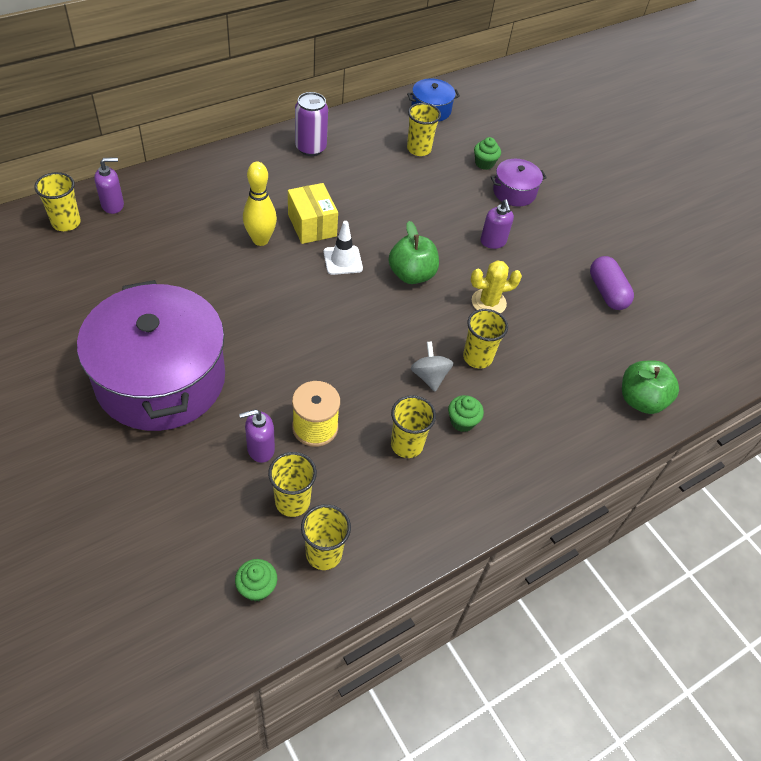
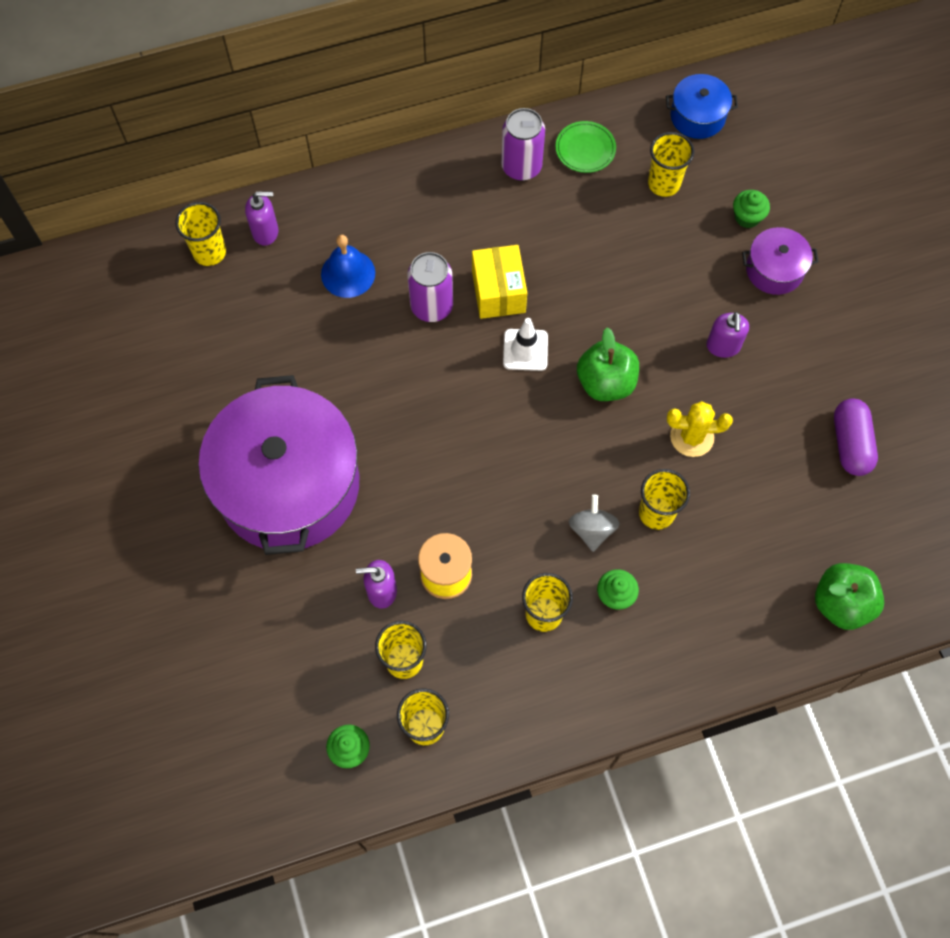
camera: 20 degrees right, 15 degrees up
yellow bowling pin [243,162,277,246] -> purple can [407,252,453,322]
none -> blue bell [321,235,375,298]
none -> green plate [555,121,616,173]

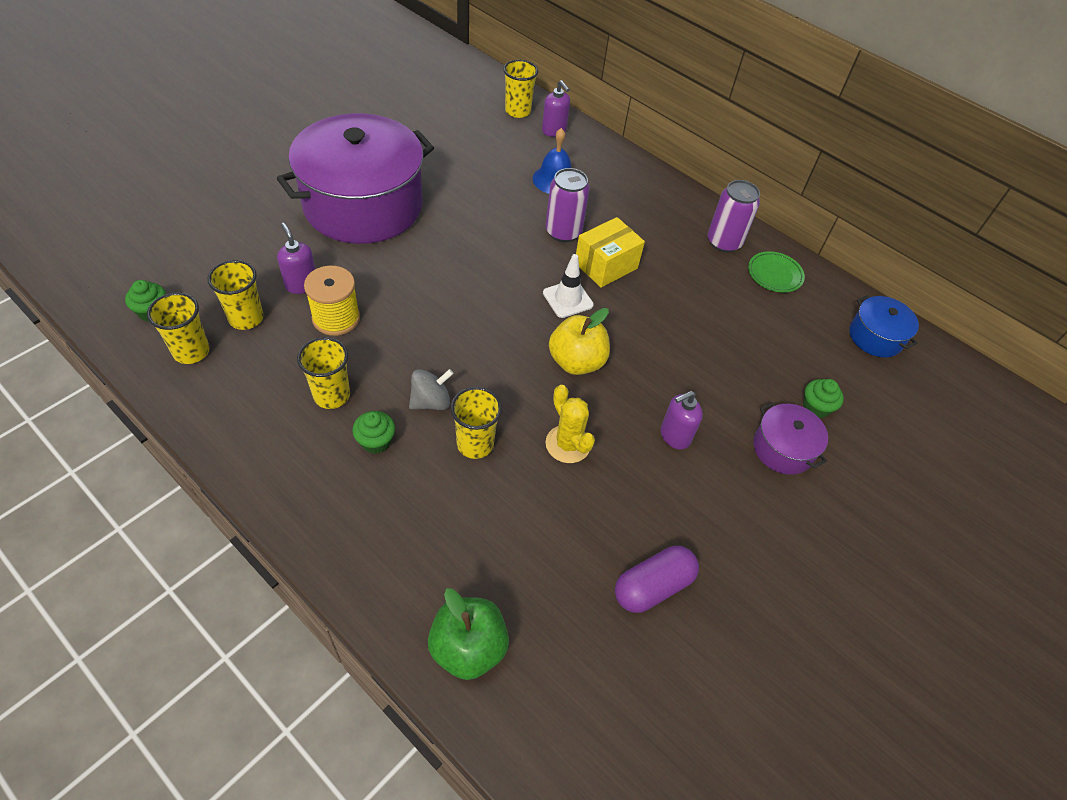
camera: 55 degrees right, 15 degrees down
green apple [577,328,639,401] -> yellow apple [549,308,610,375]
yellow cup [648,132,694,197] -> none

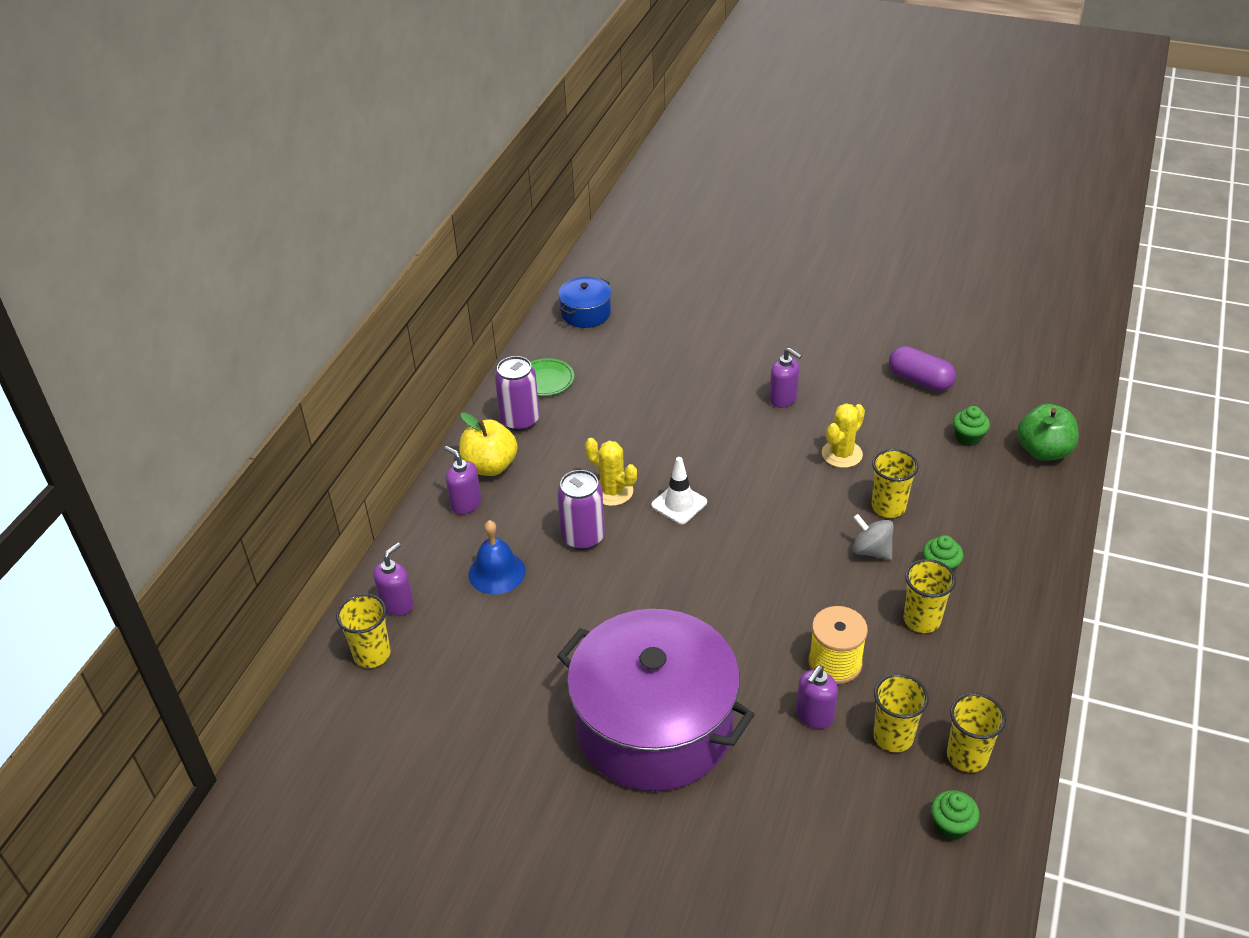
camera: 105 degrees left, 10 degrees down
yellow apple [549,308,610,375] -> yellow apple moved to [459,412,518,476]
yellow box [576,217,645,288] -> yellow cactus [585,438,637,506]
purple pot [753,402,828,475] -> none
green cupcake [803,379,844,418] -> green cupcake moved to [953,406,990,446]
none -> purple soap dispenser [444,446,481,515]

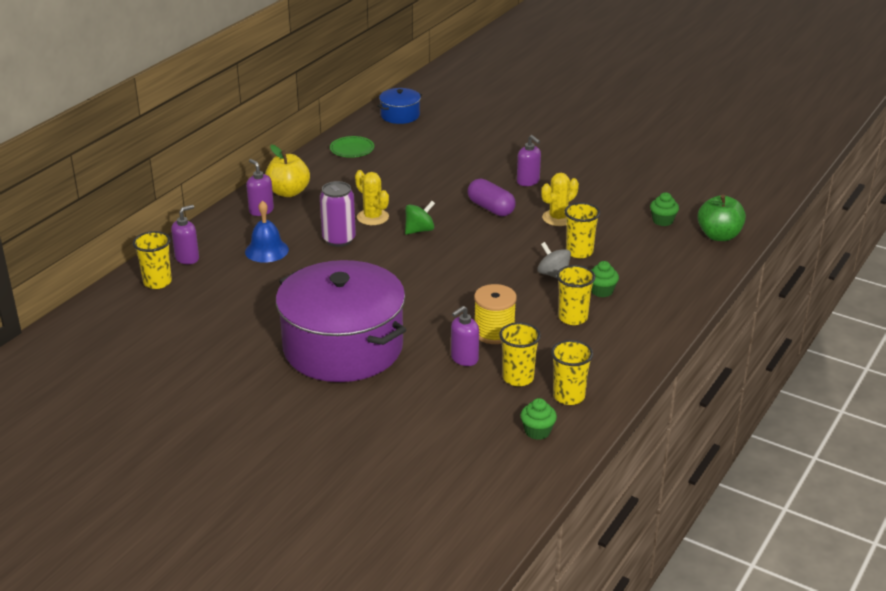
camera: 10 degrees right, 10 degrees down
purple can [495,356,540,431] -> none
white traffic cone [651,457,707,524] -> green spinning top [405,201,435,235]
purple capsule [889,346,956,391] -> purple capsule moved to [468,178,516,216]

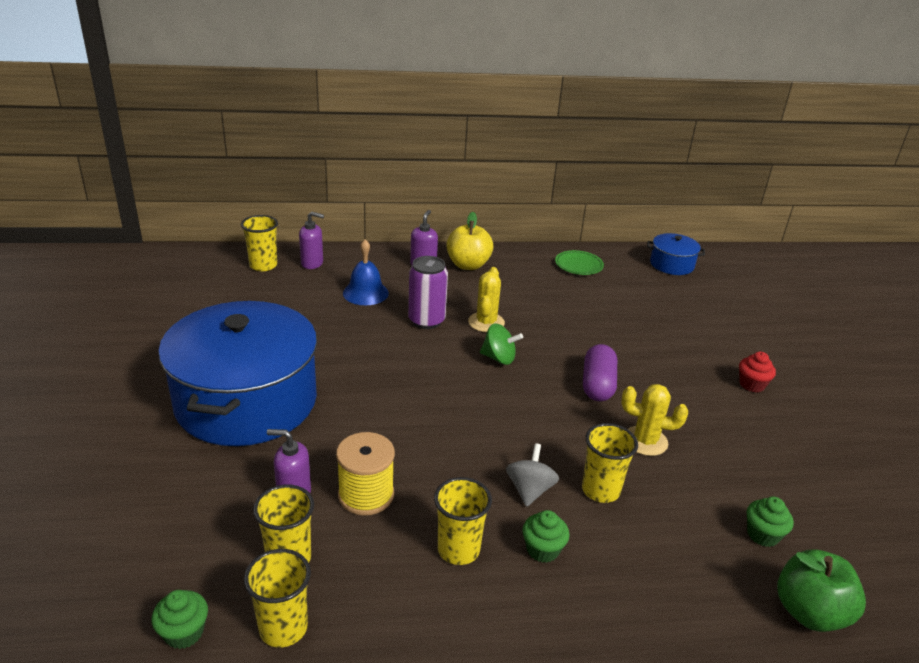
camera: 50 degrees right, 0 degrees up
purple pot [276,260,406,382] -> blue pot [158,301,317,446]
purple soap dispenser [517,135,541,186] -> none
none -> red cupcake [739,352,776,392]

